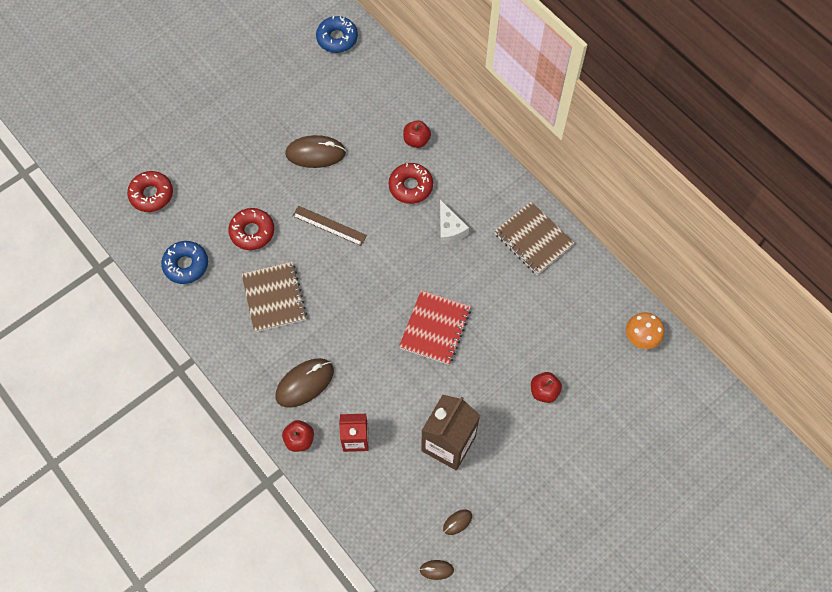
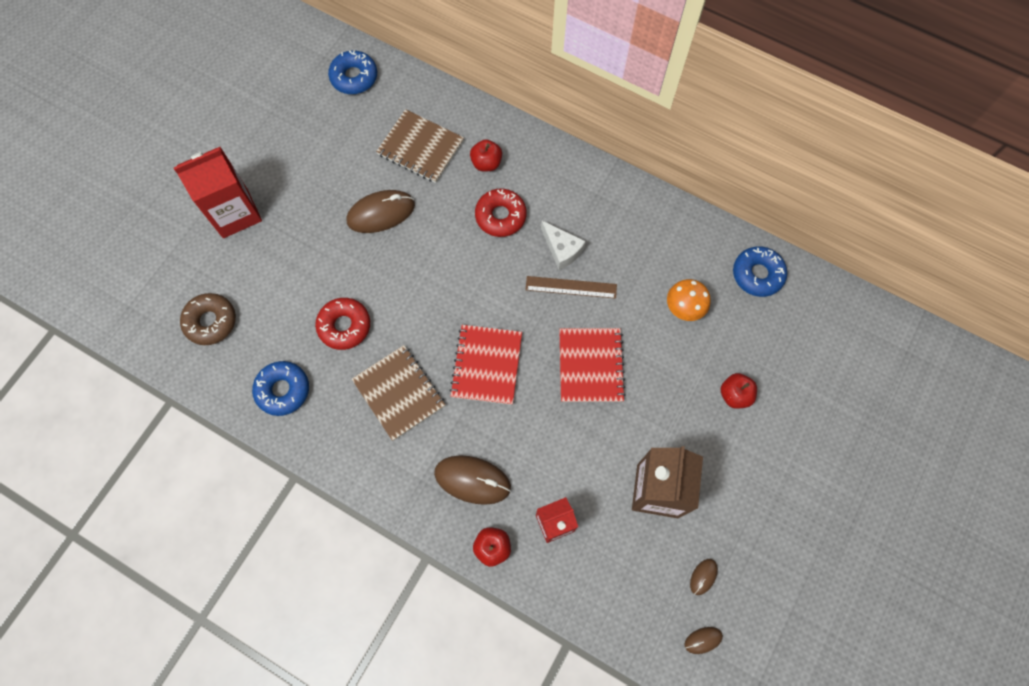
camera: 20 degrees left, 5 degrees up
red donut [127,171,173,212] -> brown donut [180,293,236,345]
brown mouse [275,358,334,408] -> brown mouse turned 75 degrees clockwise [434,455,511,505]
brown ruler [293,206,367,246] -> brown ruler moved to [525,276,617,299]
brown notebook [494,202,575,275] -> brown notebook moved to [376,109,464,183]
orange mushroom [626,312,664,349] -> orange mushroom moved to [667,279,711,321]
none -> red carton [174,147,262,238]
none -> red notebook [449,325,522,405]
none -> blue donut [733,246,787,297]

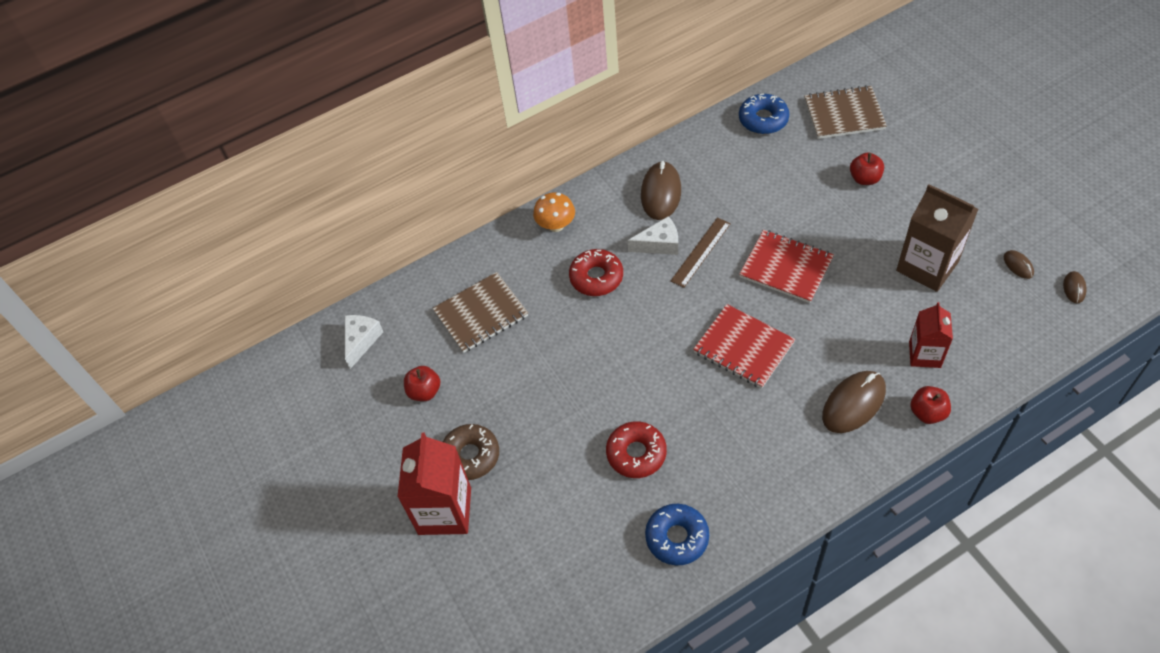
camera: 55 degrees left, 15 degrees down
brown donut [180,293,236,345] -> brown donut moved to [443,424,499,480]
blue donut [328,51,377,94] -> white cheese [345,315,383,369]
brown mouse [346,190,415,233] -> brown mouse moved to [641,161,681,220]
brown notebook [352,345,445,441] -> brown notebook moved to [804,85,887,139]
red apple [470,139,502,171] -> red apple moved to [404,366,440,401]
orange mushroom [667,279,711,321] -> orange mushroom moved to [533,193,575,232]

